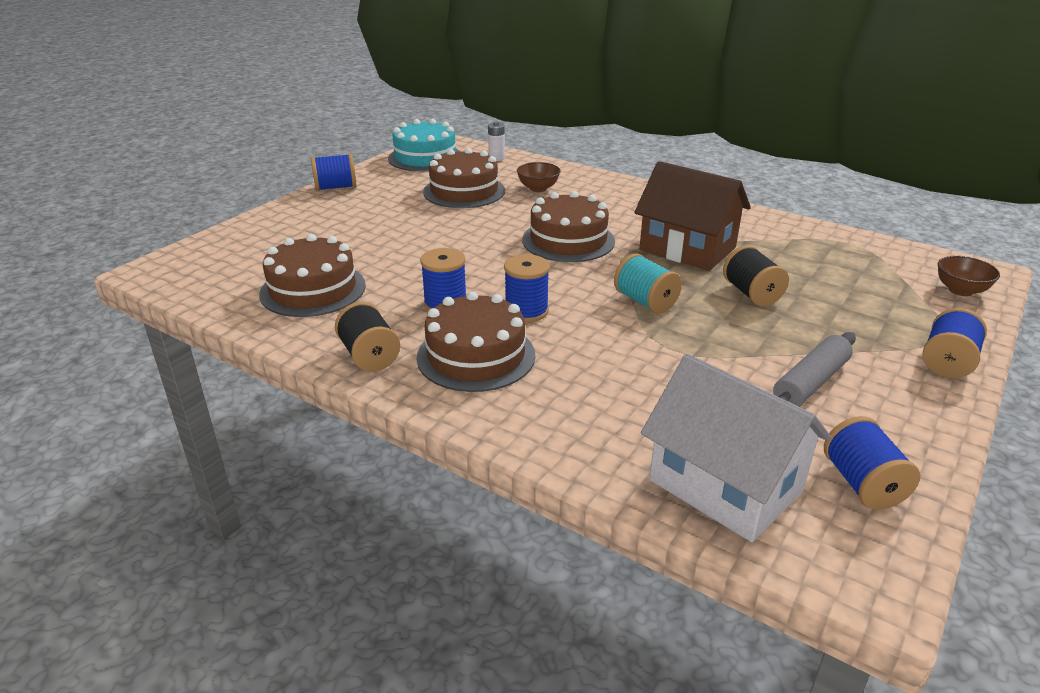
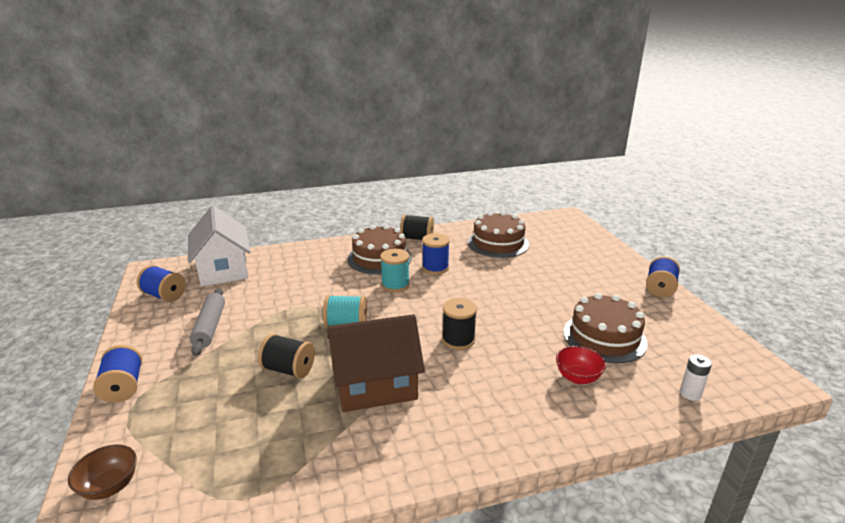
camera: 130 degrees right, 5 degrees down
turquoise cake [388,119,461,172] -> none
blue spool [504,254,550,323] -> turquoise spool [380,249,410,292]
brown bowl [517,162,561,192] -> red bowl [556,346,606,384]
brown cake [522,191,615,262] -> black spool [442,298,477,350]
white house [641,354,831,542] -> white house turned 75 degrees clockwise [188,206,251,286]

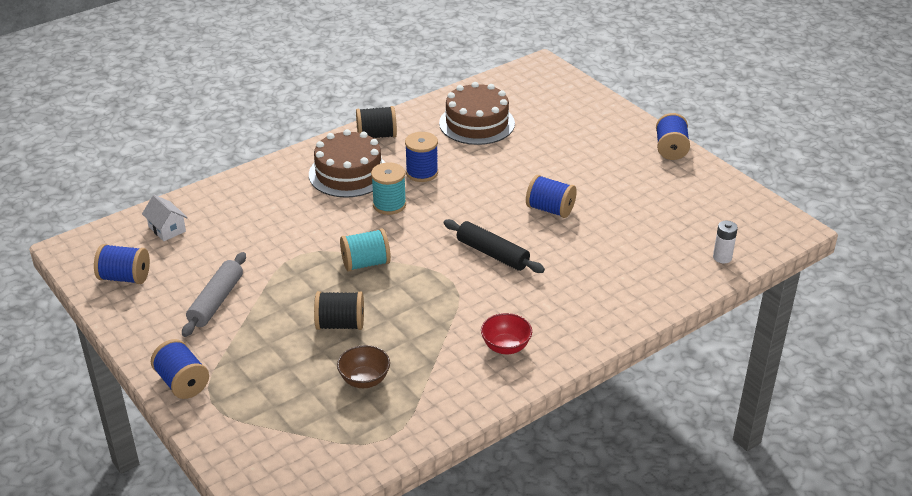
camera: 20 degrees left, 10 degrees up
brown bowl [68,445,137,500] -> brown bowl moved to [337,345,390,388]
white house [188,206,251,286] -> white house [142,195,188,241], size x0.45
grey rolling pin [190,288,225,356] -> grey rolling pin turned 45 degrees clockwise [182,252,246,337]
brown house [327,314,425,412] -> none
black spool [442,298,477,350] -> black rolling pin [444,219,545,273]
red bowl [556,346,606,384] -> red bowl moved to [481,313,532,354]
brown cake [563,293,648,363] -> none
none -> blue spool [526,175,577,218]

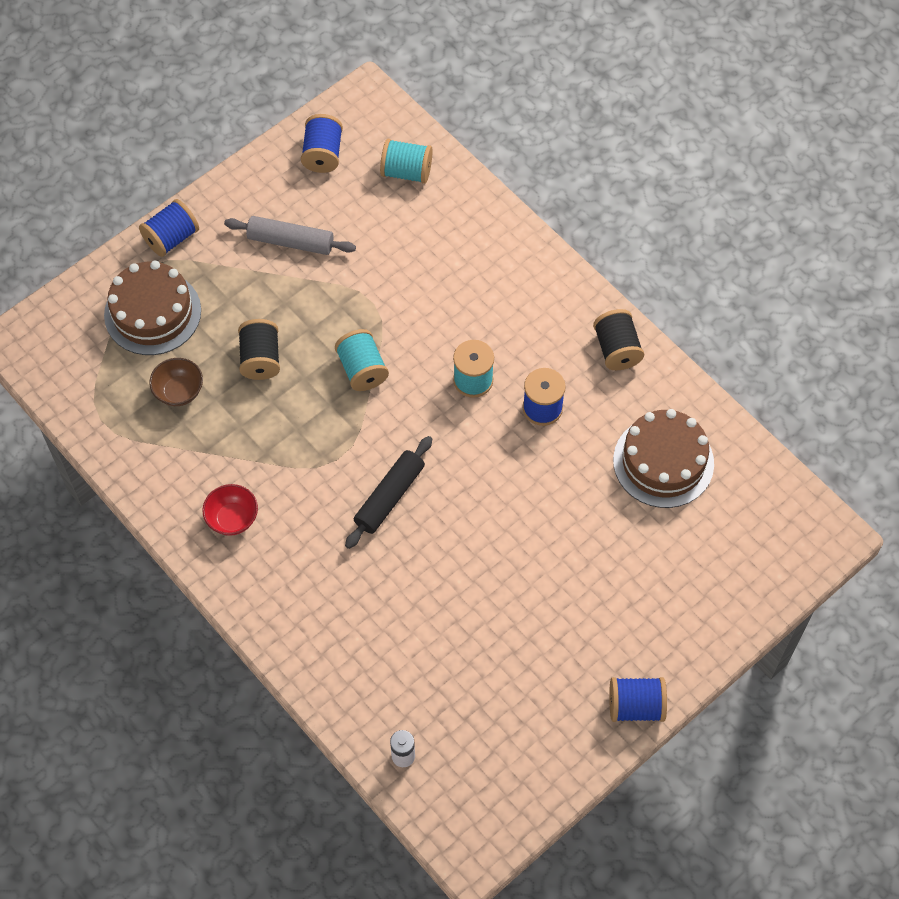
camera: 85 degrees right, 25 degrees up
white house [142,195,188,241] -> turquoise spool [380,139,433,184]
brown cake [309,129,386,197] -> brown cake moved to [104,261,201,355]
blue spool [526,175,577,218] -> none

